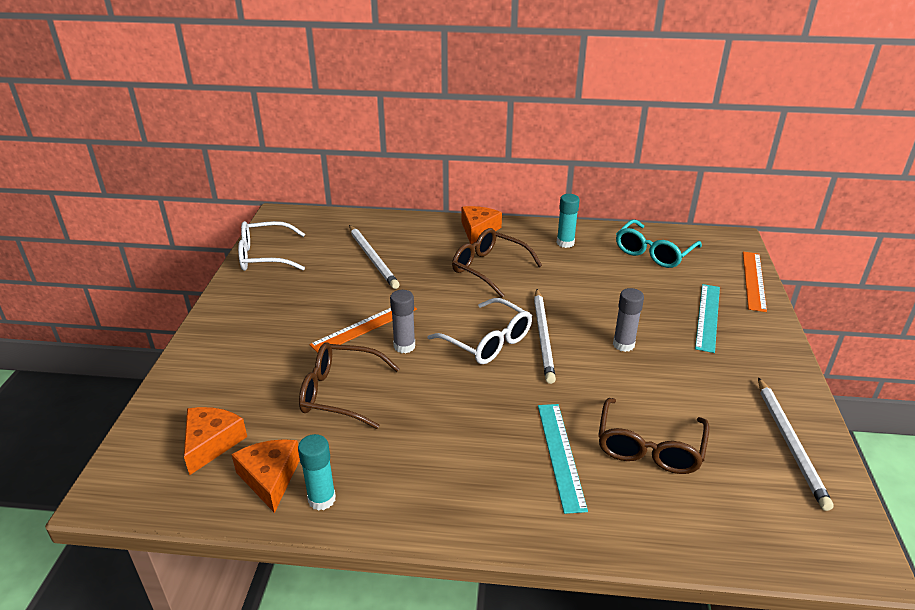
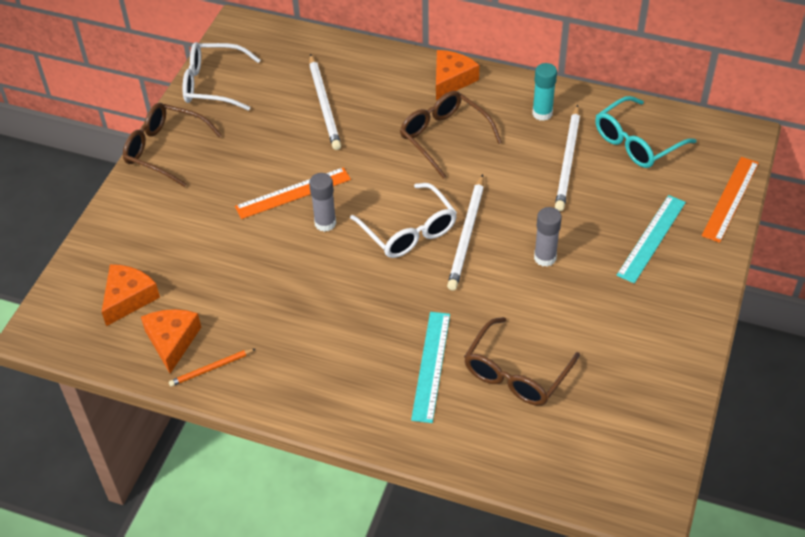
camera: 15 degrees right, 15 degrees up
turquoise glue stick [298,434,336,511] -> orange pencil [169,349,255,386]
brown glasses [299,342,400,429] -> brown glasses moved to [123,103,222,187]
white pencil [758,377,834,511] -> white pencil moved to [555,105,580,211]

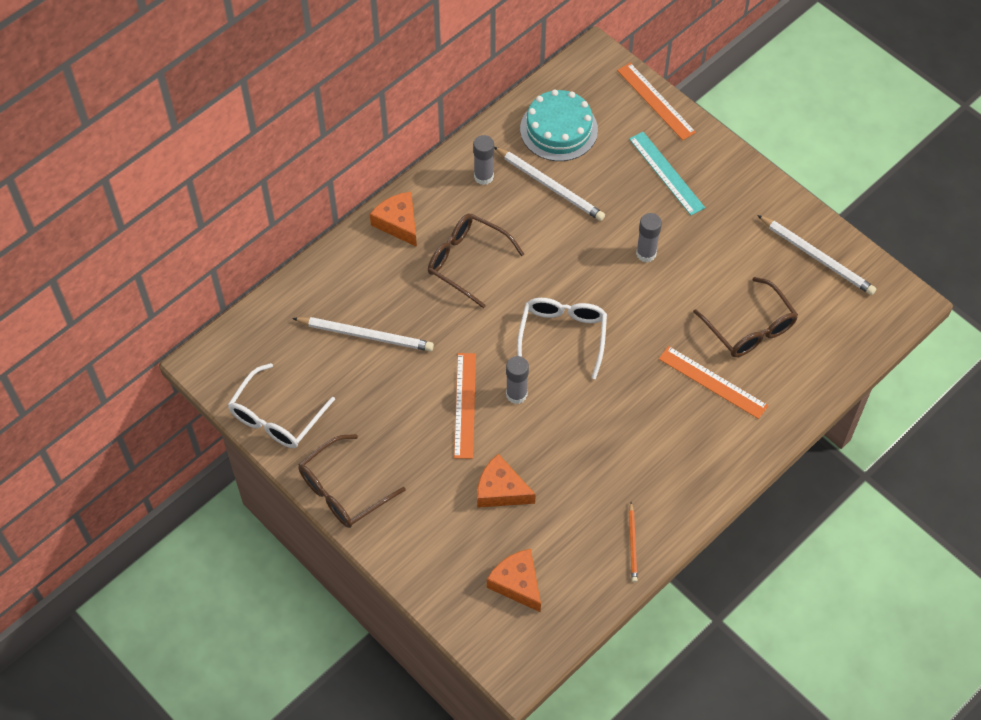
camera: 65 degrees left, 10 degrees up
orange cheese [141,309,201,373] -> orange cheese moved to [477,454,536,508]
white glasses [350,183,457,258] -> white glasses turned 75 degrees counterclockwise [517,298,607,379]
brown glasses [400,91,502,179] -> brown glasses turned 45 degrees clockwise [428,213,524,308]
turquoise ruler [411,312,450,423] -> orange ruler [659,346,768,419]
white pencil [447,174,484,290] -> white pencil moved to [757,215,876,295]
turquoise glue stick [532,63,557,121] -> grey glue stick [473,135,494,185]
turquoise glasses [595,96,697,168] -> turquoise cake [520,89,598,161]

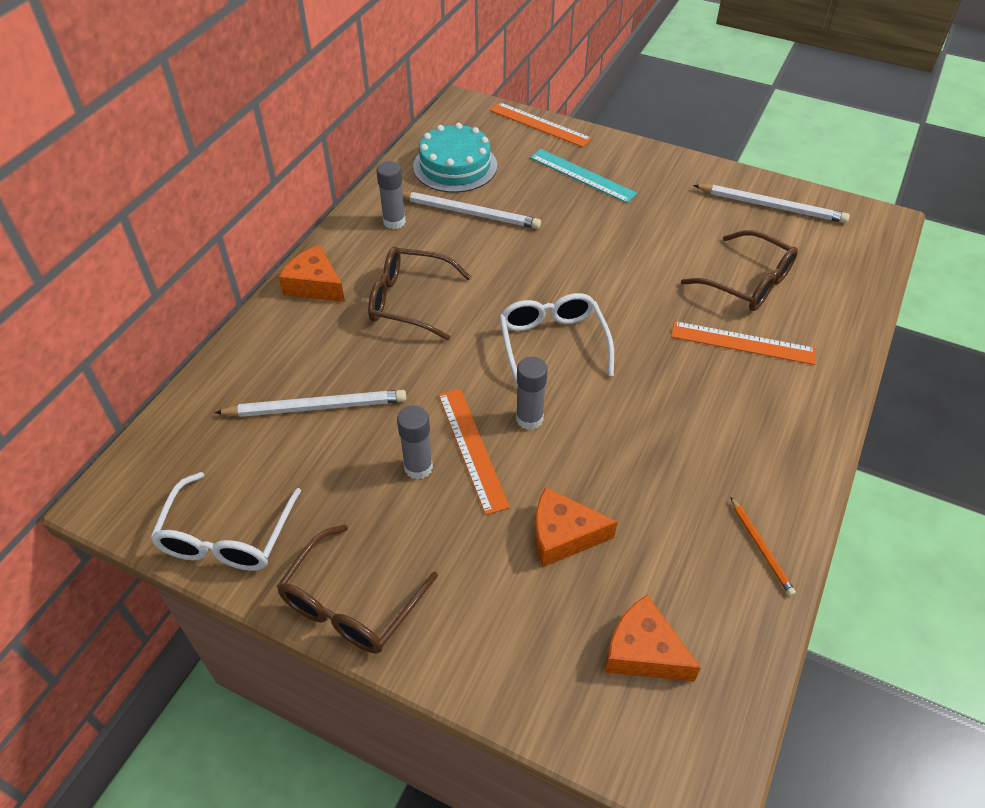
camera: 20 degrees left, 10 degrees down
grey glue stick [636,213,662,262] -> grey glue stick moved to [397,406,433,480]

